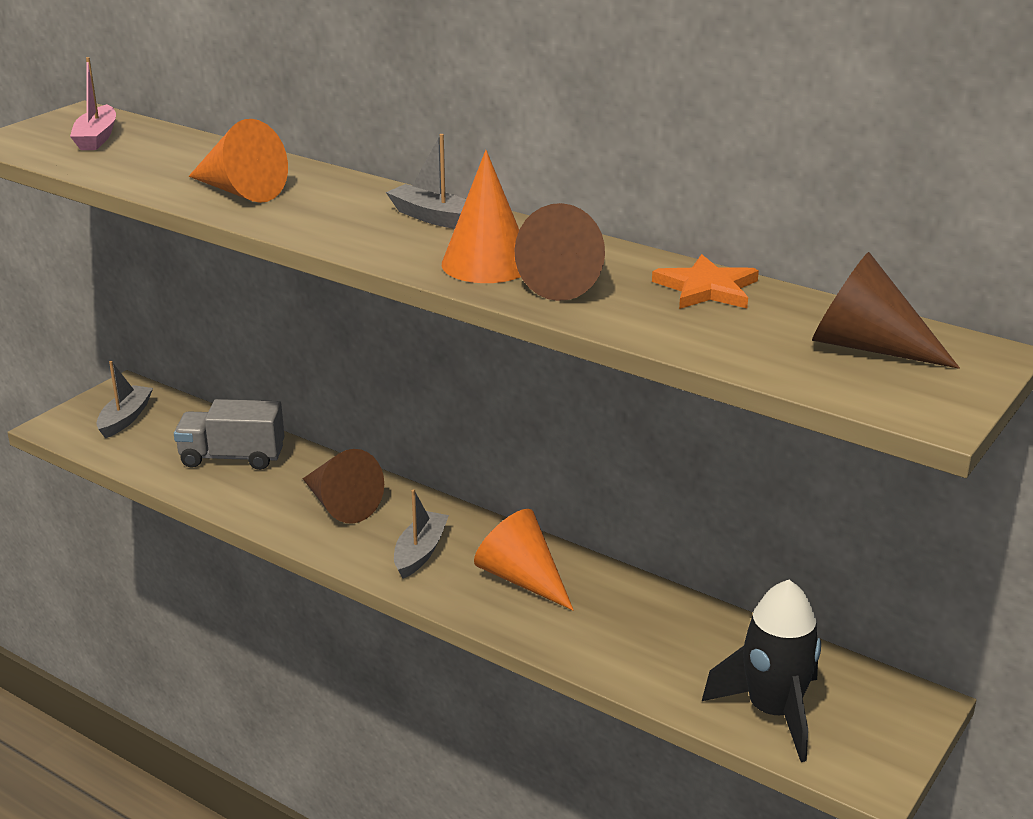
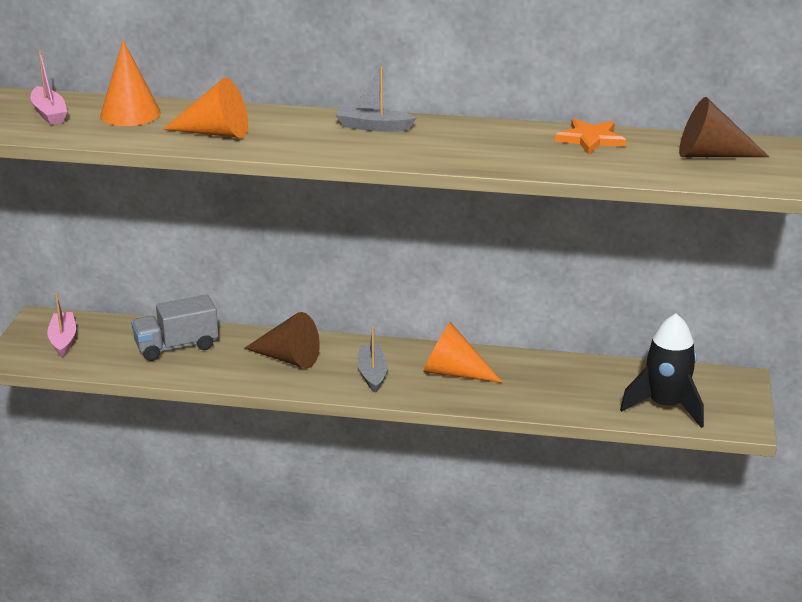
camera: 25 degrees left, 0 degrees up
grey boat [96,361,153,438] -> pink boat [47,293,76,357]
orange cone [442,150,521,283] -> orange cone moved to [100,40,161,126]
brown cone [514,203,605,301] -> none

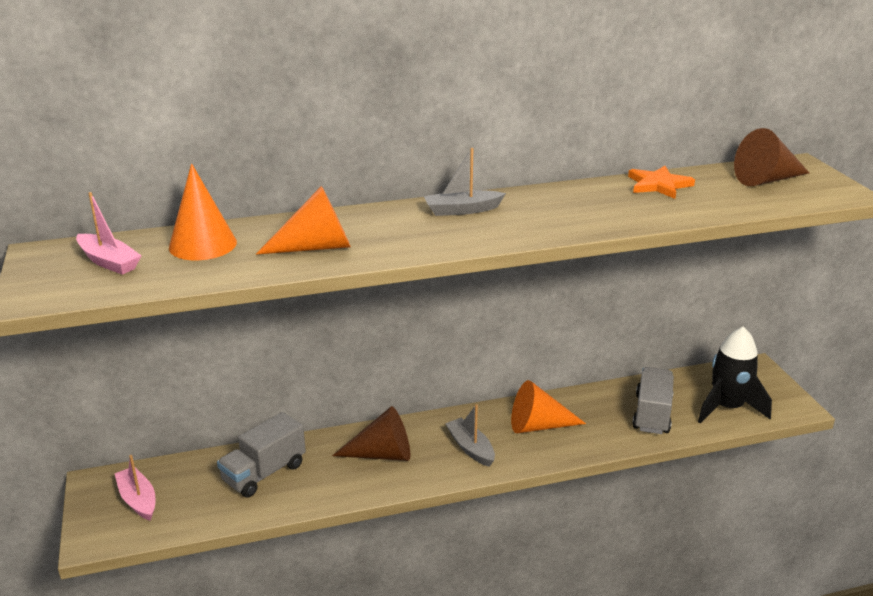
camera: 25 degrees left, 0 degrees up
none -> grey truck [632,367,674,434]

